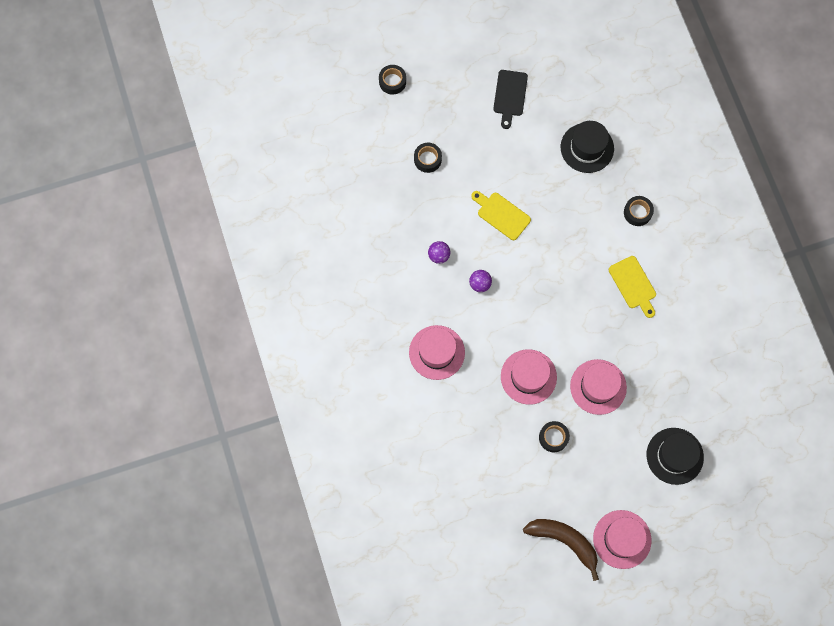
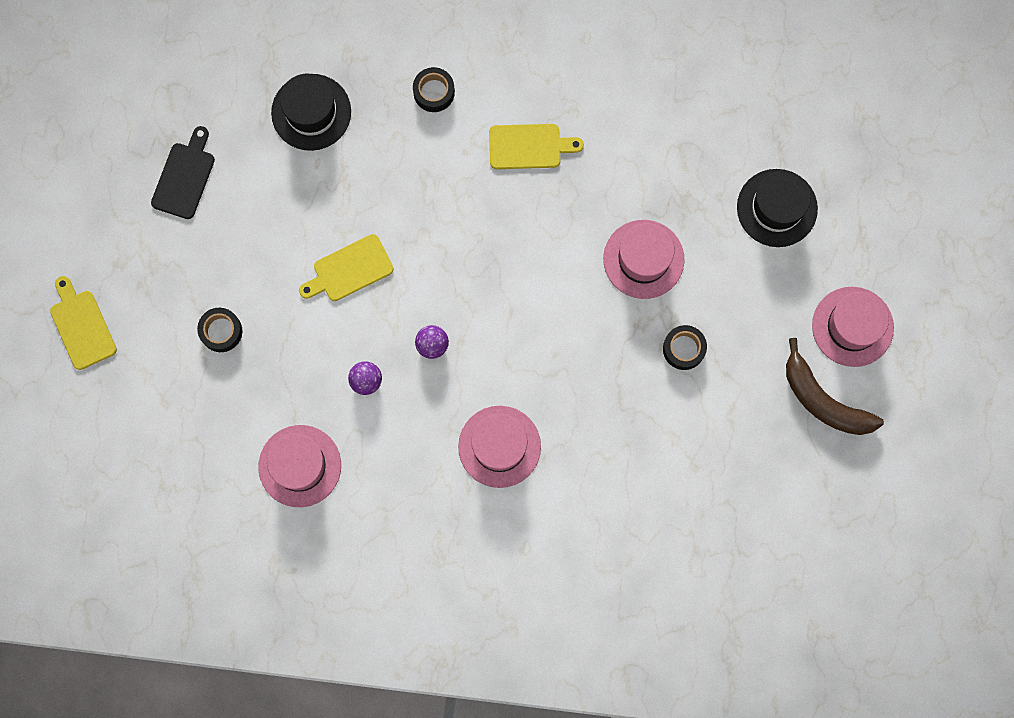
camera: 65 degrees left, 5 degrees up
black tape [379,65,406,95] -> yellow cutting board [50,276,117,370]
black cutting board [493,70,528,129] -> black cutting board turned 105 degrees counterclockwise [151,126,215,219]
pink hat [501,349,557,405] -> pink hat moved to [258,425,341,507]
brown banana [523,519,599,581] -> brown banana turned 105 degrees counterclockwise [786,338,884,435]

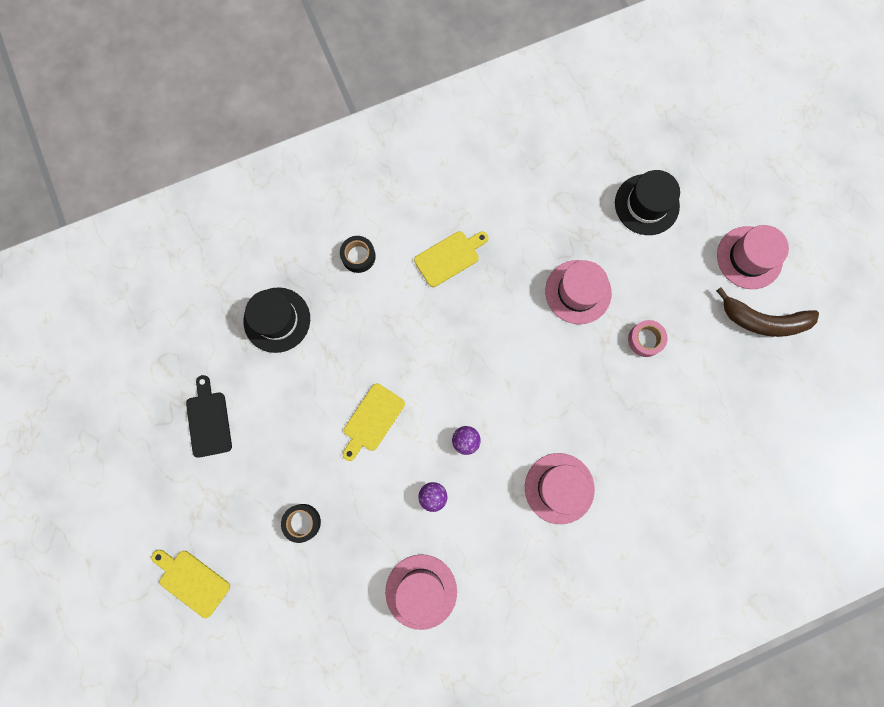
camera: 30 degrees left, 0 degrees up
black tape [663,325,707,370] -> pink tape [628,320,667,357]

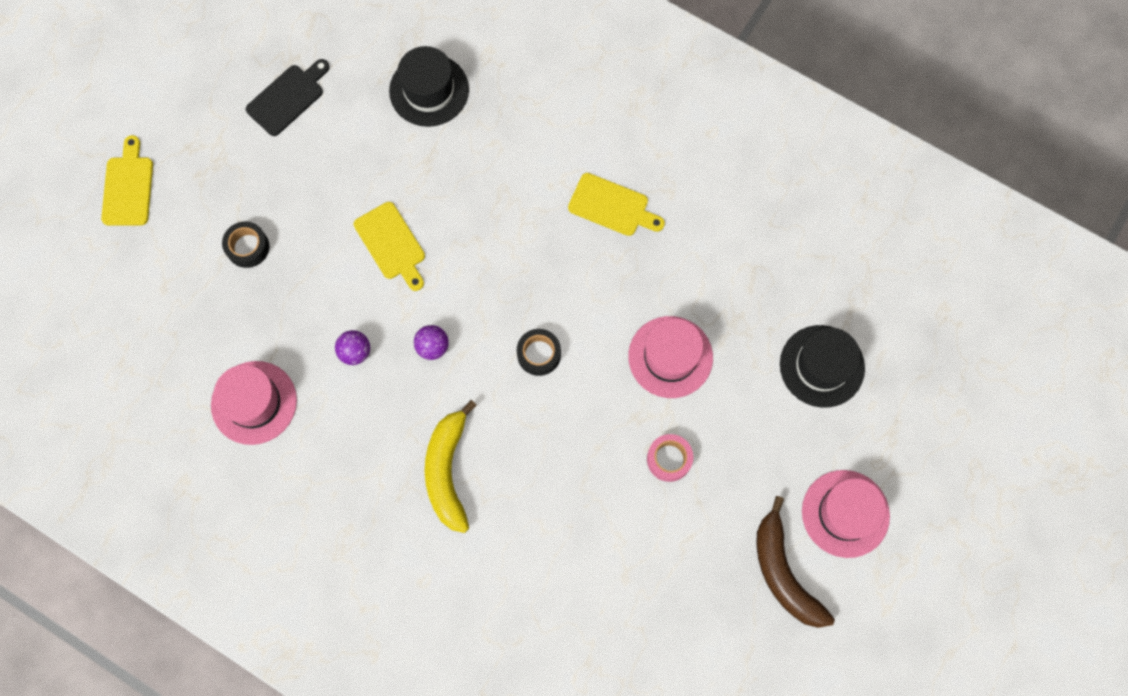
camera: 55 degrees right, 5 degrees down
black tape [340,236,376,273] -> black tape moved to [517,329,561,376]
yellow cutting board [343,383,405,461] -> yellow cutting board turned 120 degrees counterclockwise [354,202,425,291]
pink hat [525,453,595,524] -> yellow banana [425,400,477,533]

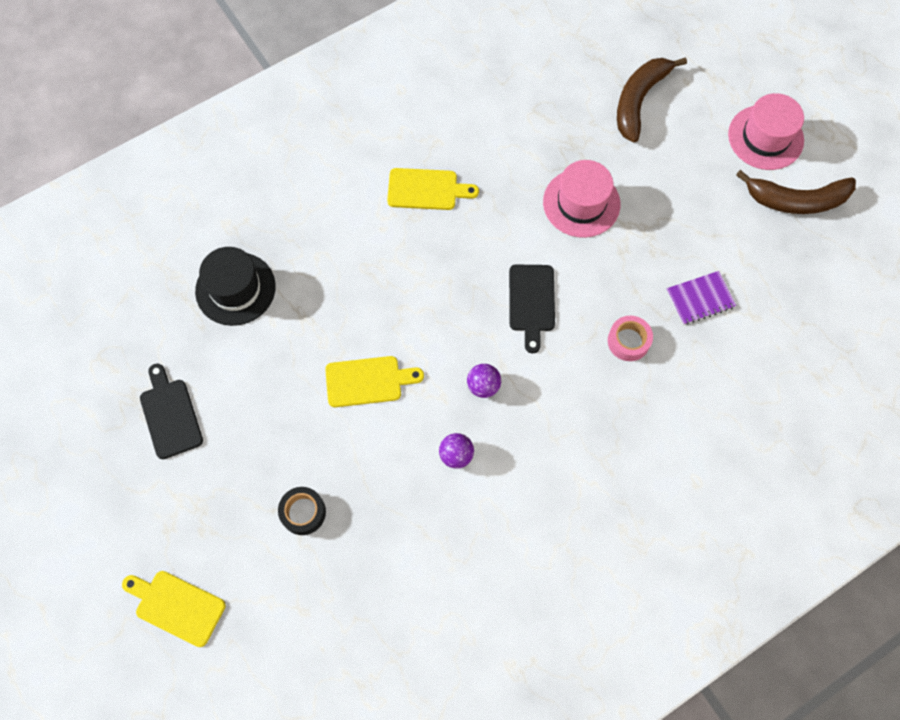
camera: 65 degrees left, 5 degrees down
pink hat [211,361,297,445] -> none
yellow banana [425,400,477,533] -> none
black tape [517,329,561,376] -> black cutting board [509,265,555,353]
yellow cutting board [568,173,665,236] -> yellow cutting board turned 45 degrees clockwise [387,168,479,210]
pink tape [647,434,693,482] -> pink tape moved to [608,316,653,361]
black hat [780,325,865,408] -> brown banana [617,57,687,143]
none -> purple notebook [666,271,737,325]

